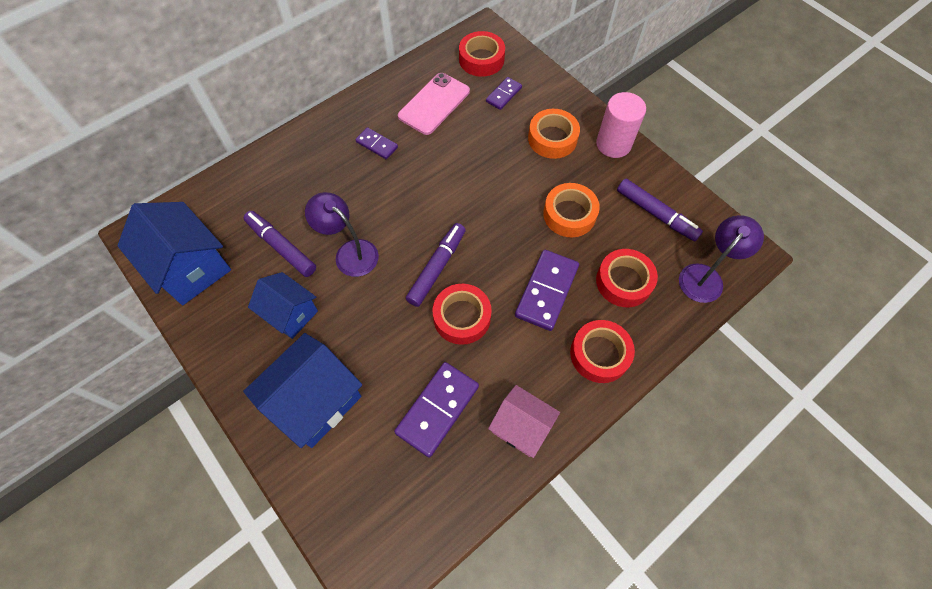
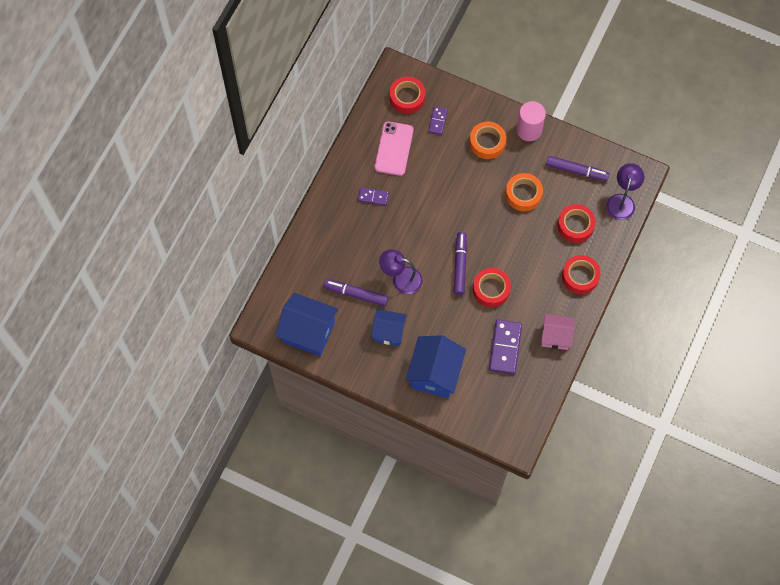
camera: 25 degrees left, 5 degrees up
purple domino [515,250,579,331] -> none

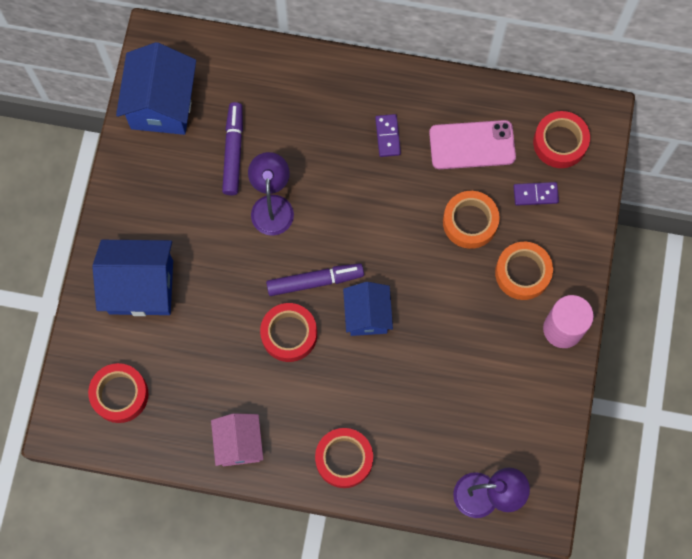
camera: 75 degrees right, 5 degrees up
blue house [371,309,407,346] -> blue house moved to [343,282,393,336]
purple domino [489,319,522,374] -> none
orange tape [506,173,543,211] -> orange tape moved to [443,191,500,249]
purple marker [546,156,610,181] -> none
red tape [557,204,596,243] -> red tape moved to [88,363,148,423]

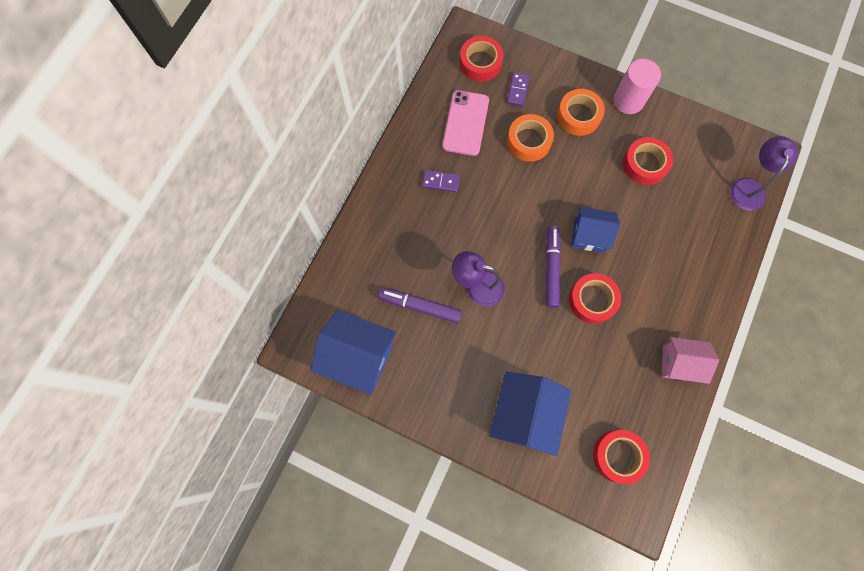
camera: 75 degrees left, 0 degrees up
red tape [315,428,373,488] -> red tape moved to [623,137,673,185]

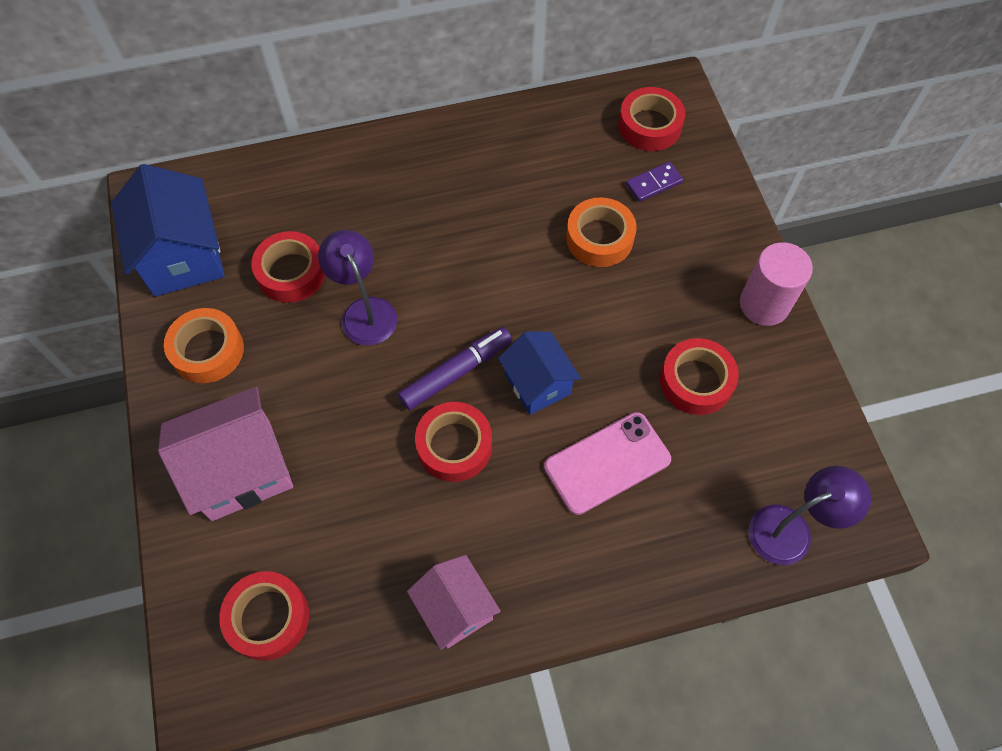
camera: 50 degrees right, 10 degrees down
purple marker [378,288,462,323] -> red tape [251,231,325,303]
purple domino [422,170,460,193] -> none
pink phone [442,90,489,156] -> pink phone moved to [544,412,671,515]
blue house [489,372,572,456] -> pink house [158,387,293,521]
orange tape [557,89,605,136] -> orange tape moved to [164,308,244,383]

